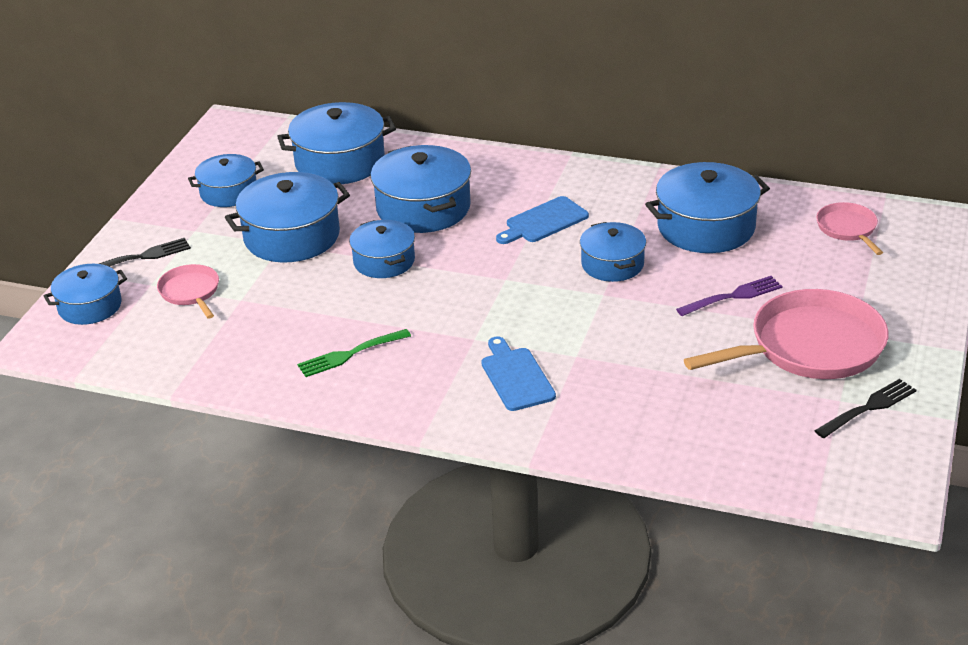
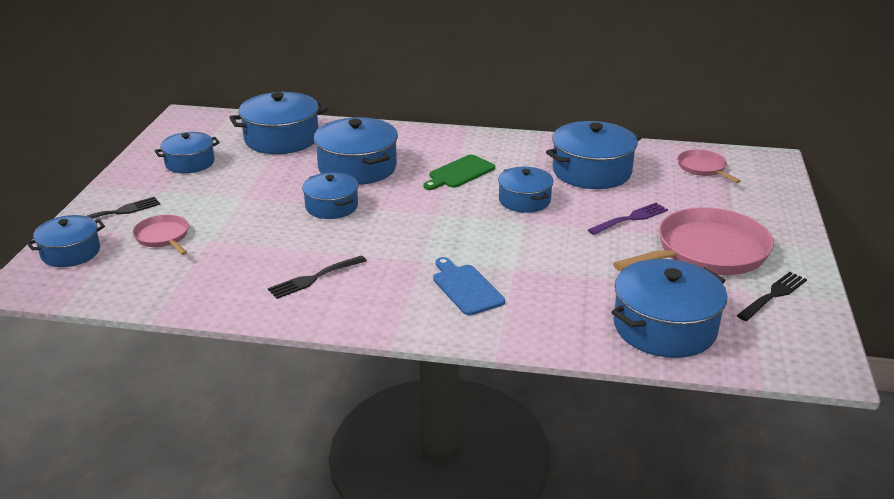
camera: 10 degrees left, 5 degrees down
blue pot [225,172,350,262] -> blue pot moved to [611,259,727,358]
green fork [297,329,411,377] -> black fork [268,256,367,299]
blue cutting board [496,196,589,244] -> green cutting board [423,155,495,190]

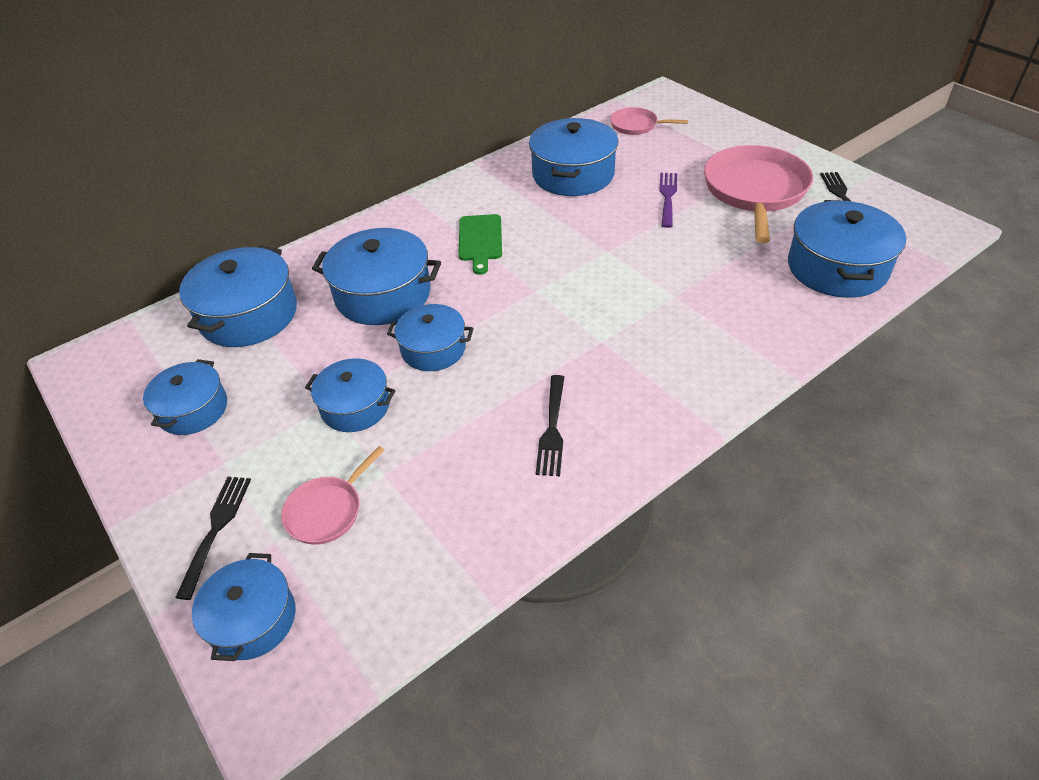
camera: 45 degrees left, 15 degrees up
pink pan [132,215,189,255] -> pink pan turned 60 degrees counterclockwise [281,446,385,545]
blue cutting board [433,257,505,316] -> none
blue pot [498,167,554,213] -> blue pot moved to [305,358,396,432]

